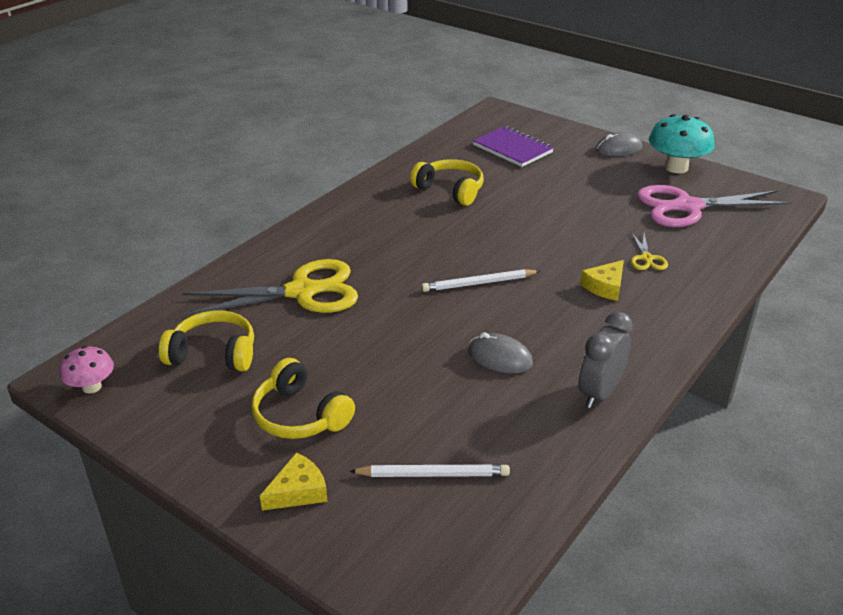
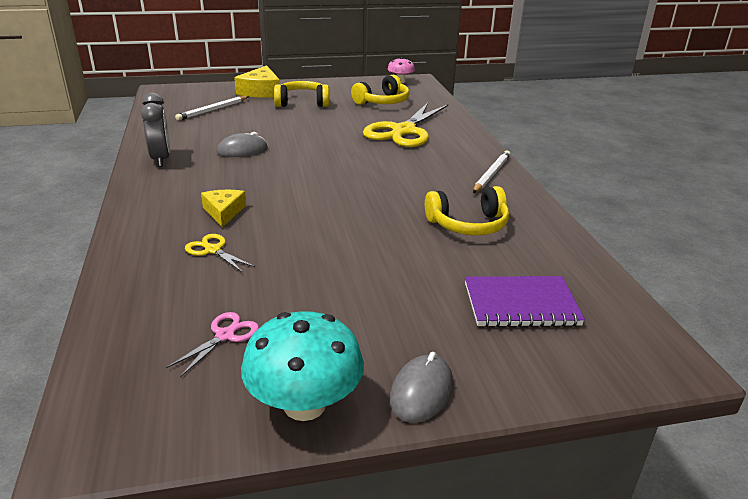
camera: 130 degrees right, 5 degrees down
yellow cheese [260,452,328,511] -> yellow cheese [234,65,280,97], size x1.56
white pencil [421,269,540,292] -> white pencil moved to [473,151,511,193]
pink scissors [637,185,791,227] -> pink scissors [166,312,259,377], size x0.44

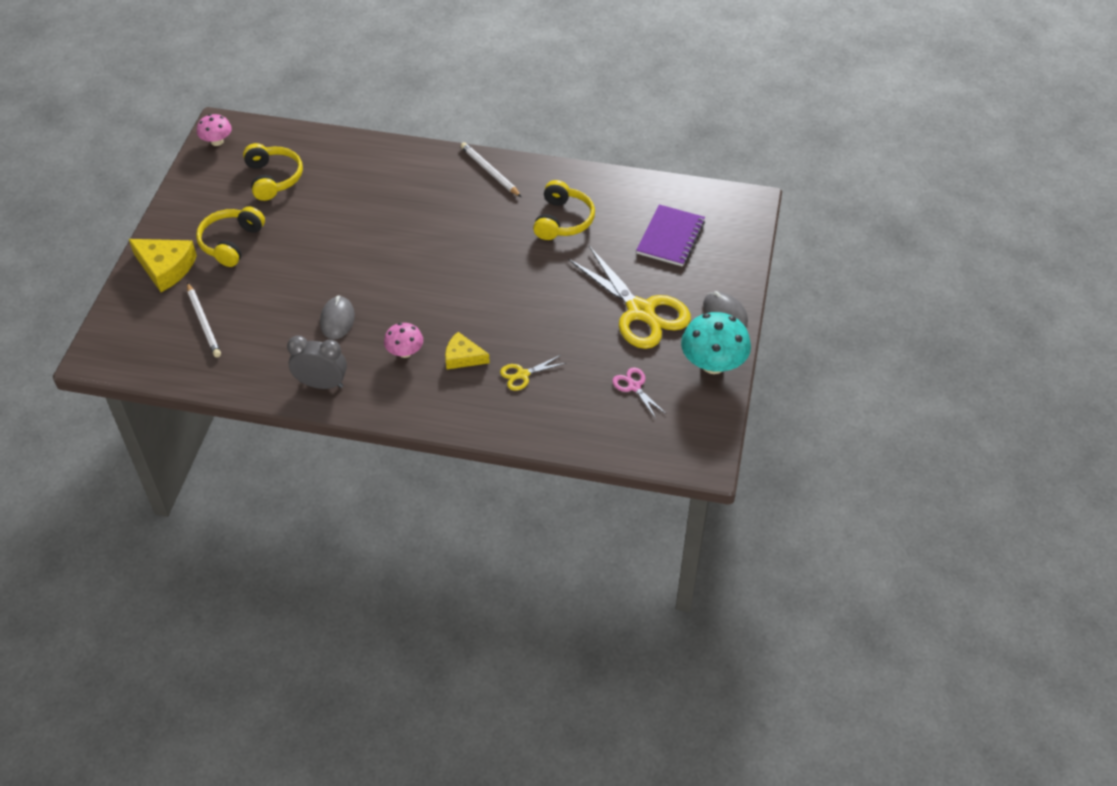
camera: 65 degrees left, 20 degrees up
yellow scissors [363,103,448,147] -> yellow scissors moved to [568,246,691,349]
none -> pink mushroom [384,323,423,358]

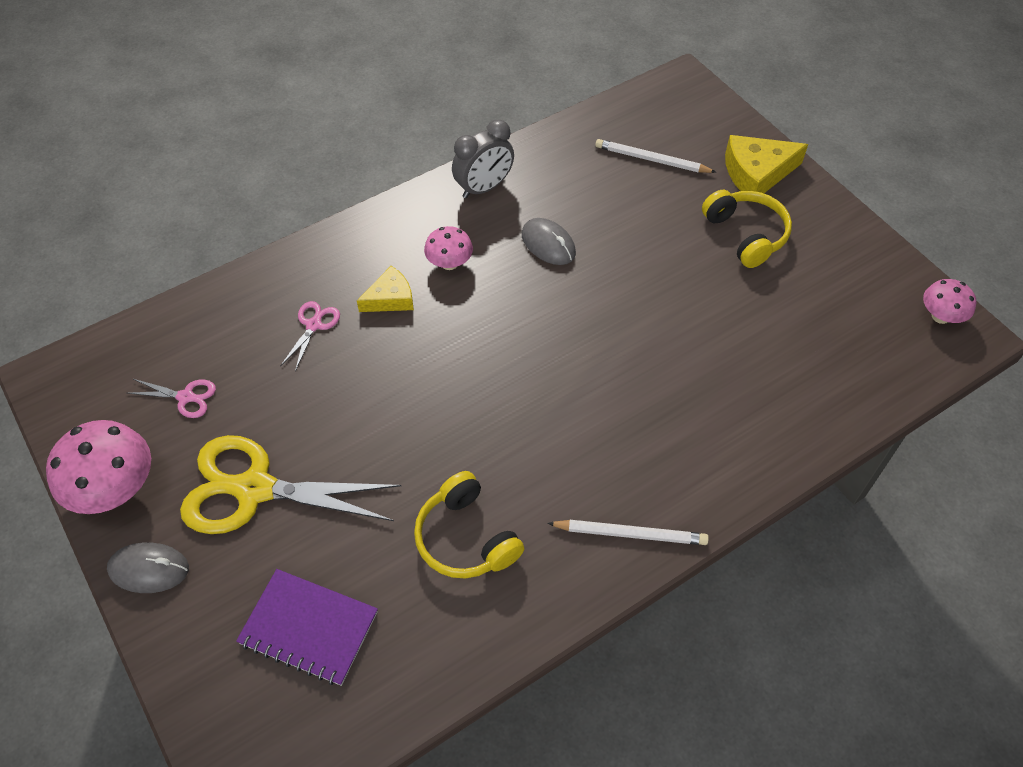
camera: 135 degrees right, 5 degrees up
yellow headphones [243,143,303,201] -> none
yellow scissors [500,355,566,391] -> pink scissors [281,301,340,371]
purple notebook [636,204,705,267] -> purple notebook turned 45 degrees counterclockwise [236,569,378,686]
turquoise mushroom [681,312,751,374] -> pink mushroom [46,420,151,514]

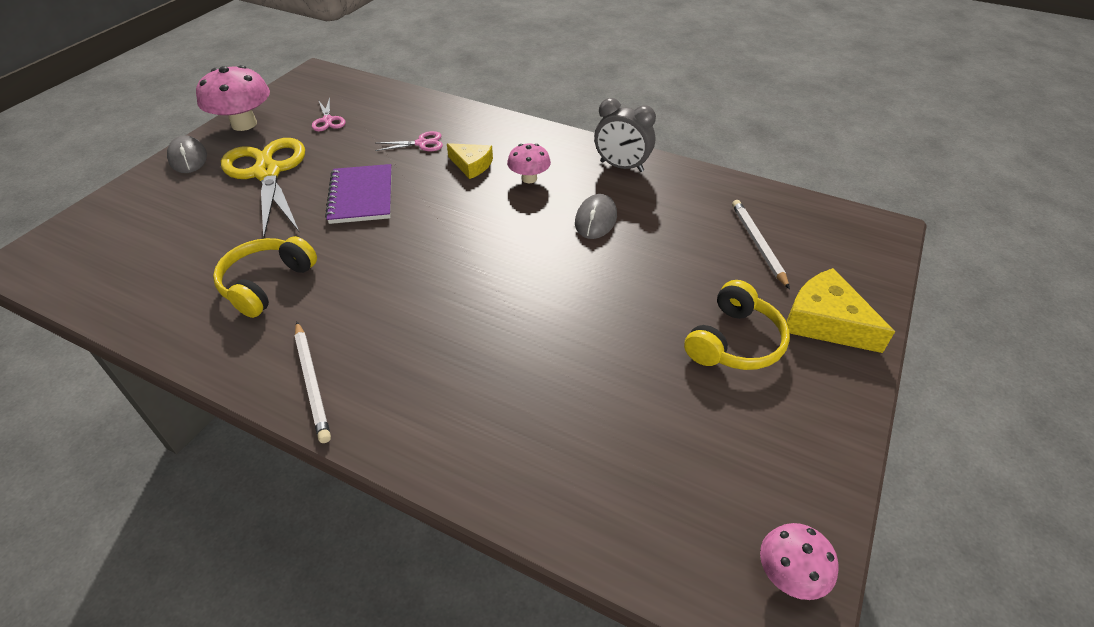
camera: 60 degrees right, 10 degrees down
purple notebook [236,569,378,686] -> purple notebook moved to [325,164,392,224]

